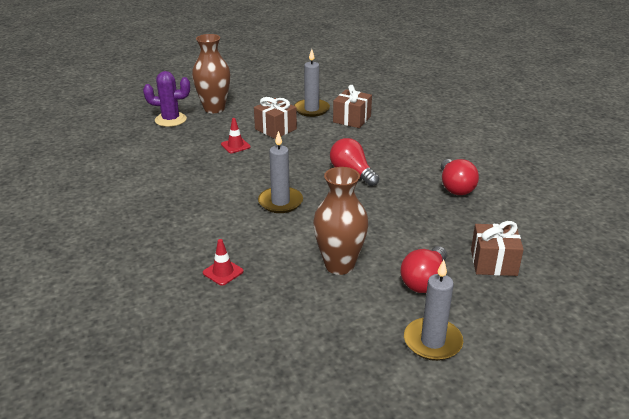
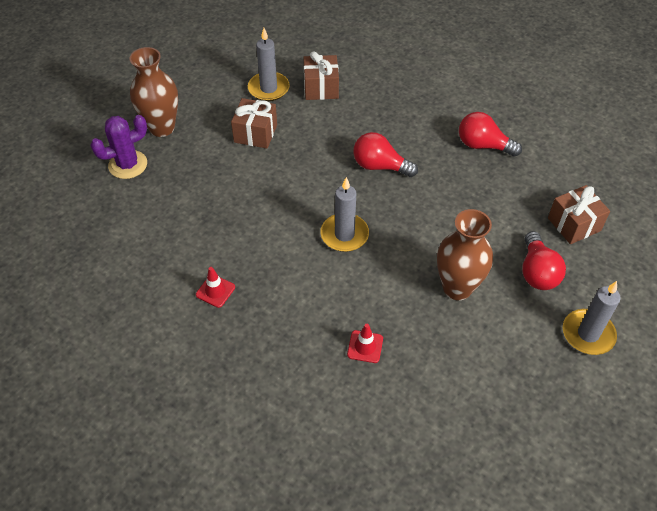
camera: 30 degrees left, 20 degrees up
red traffic cone [221,118,251,153] -> red traffic cone moved to [196,267,235,308]
red light bulb [441,159,479,195] -> red light bulb turned 150 degrees clockwise [459,112,522,157]

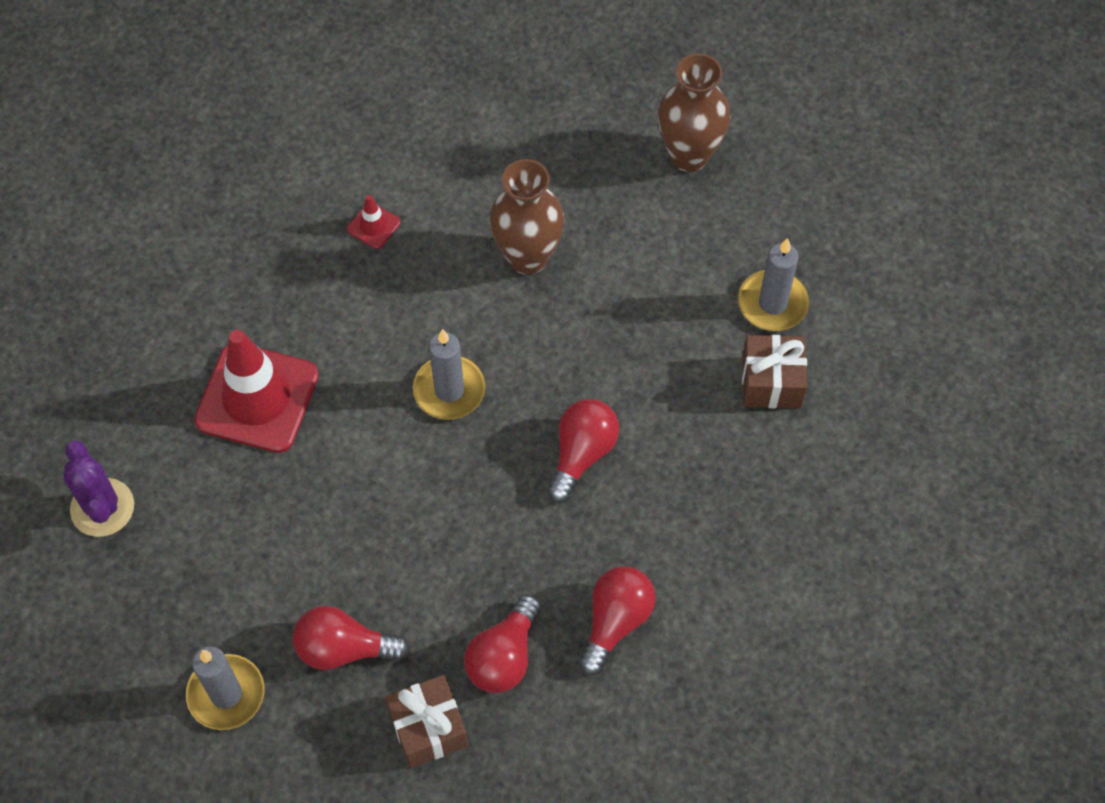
camera: 95 degrees right, 10 degrees up
purple cactus [90,115,147,179] -> purple cactus moved to [63,440,134,537]
brown gift [231,98,277,149] -> none
red traffic cone [347,324,383,363] -> red traffic cone [194,330,319,453], size x2.34
brown vase [437,209,493,300] -> brown vase moved to [489,159,564,275]
none -> red light bulb [464,594,541,693]

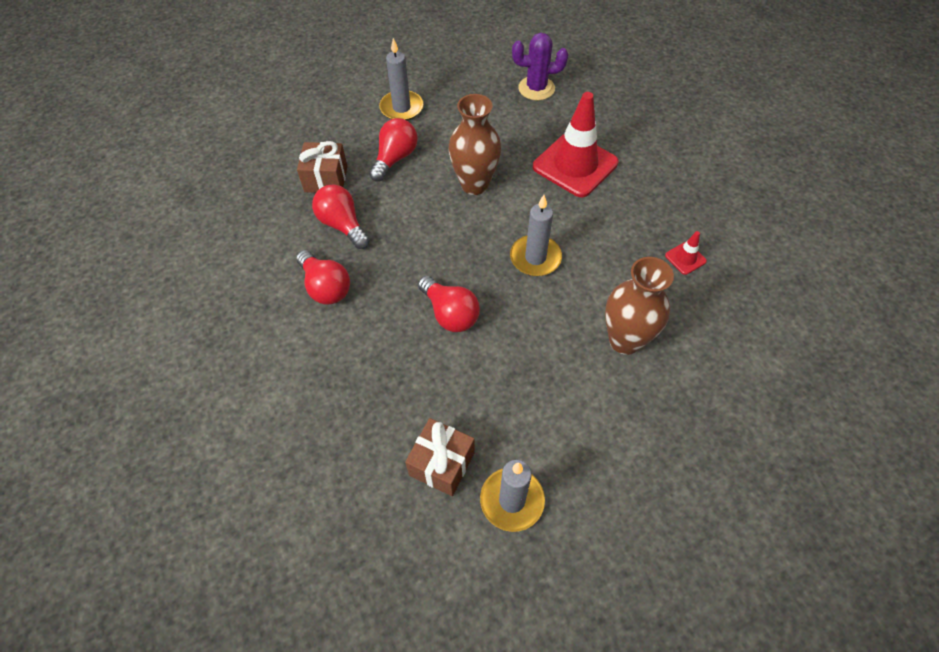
camera: 115 degrees right, 5 degrees down
brown vase [658,53,730,172] -> brown vase moved to [448,94,501,195]

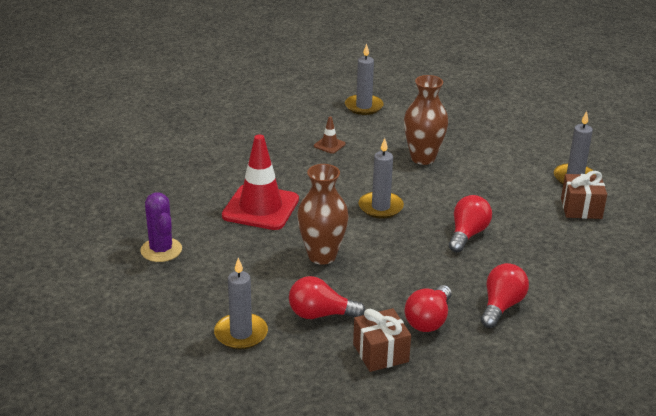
camera: 115 degrees left, 25 degrees down
red traffic cone [665,231,707,275] -> brown traffic cone [314,117,346,154]
none -> grey candle [345,44,384,115]

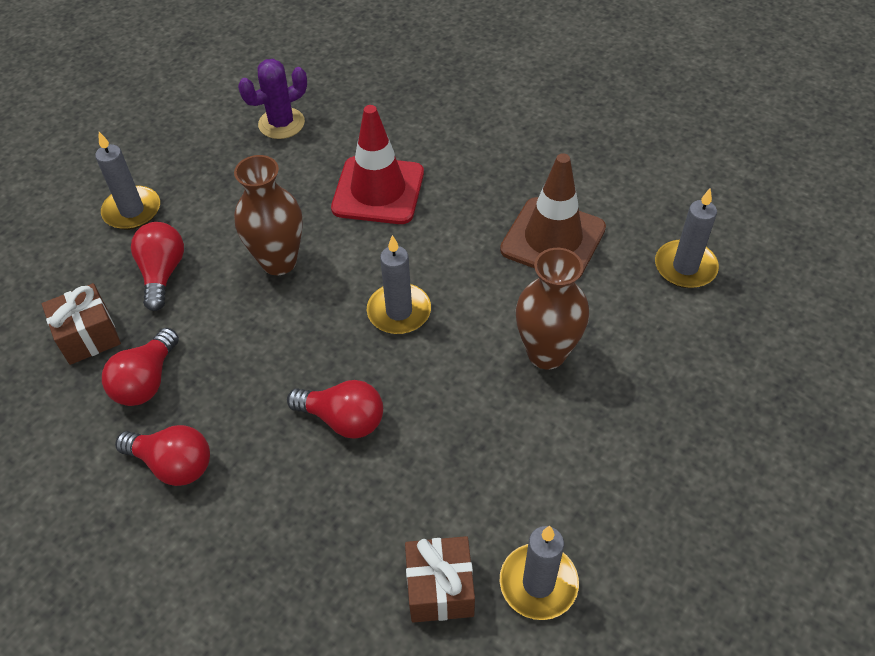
camera: 85 degrees right, 20 degrees up
brown traffic cone [314,117,346,154] -> brown traffic cone [500,153,606,279], size x2.34
red light bulb [405,285,452,332] -> red light bulb turned 90 degrees counterclockwise [102,328,179,406]

